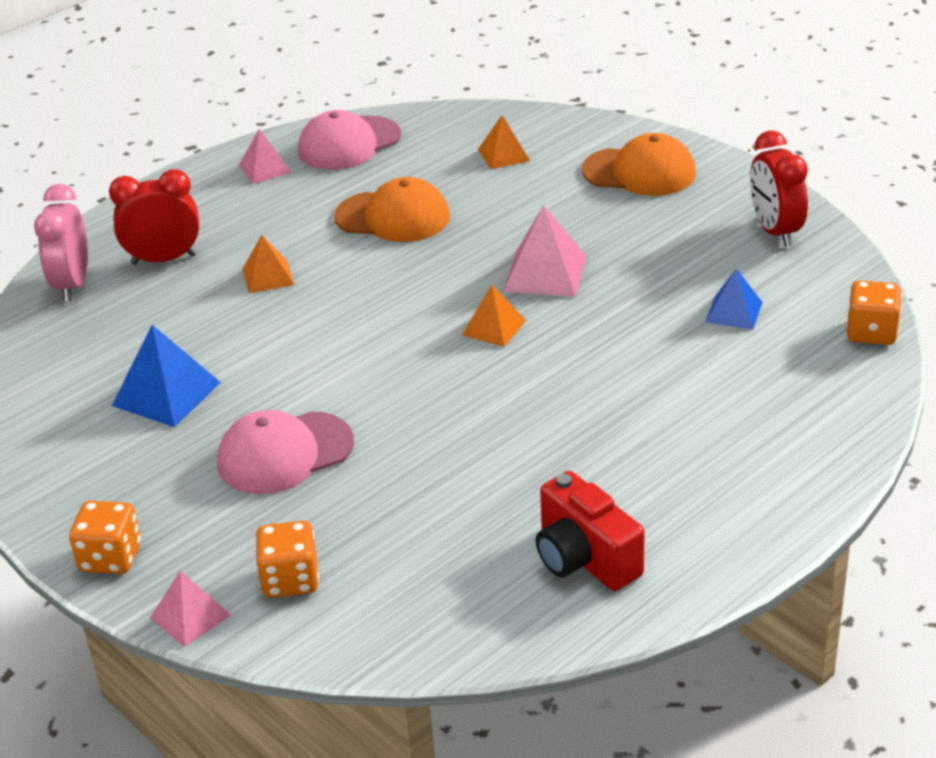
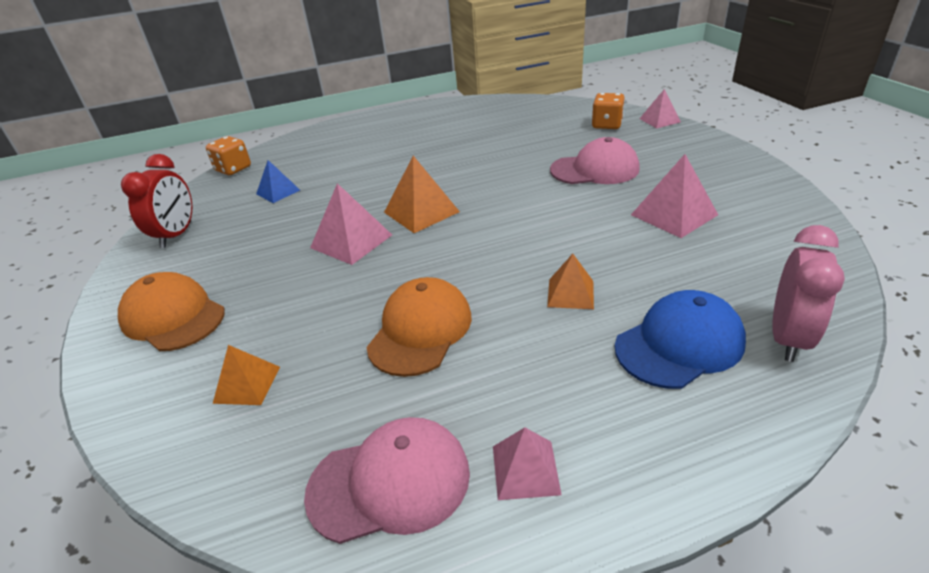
camera: 155 degrees left, 0 degrees up
orange dice [69,501,141,574] -> none
red clock [109,169,199,265] -> blue cap [615,290,746,389]
blue pyramid [112,325,221,427] -> pink pyramid [631,154,718,238]
orange cap [334,177,450,242] -> orange cap turned 75 degrees clockwise [367,277,472,377]
orange pyramid [462,285,526,347] -> orange pyramid [384,156,460,233], size x1.57
red camera [536,471,645,591] -> none

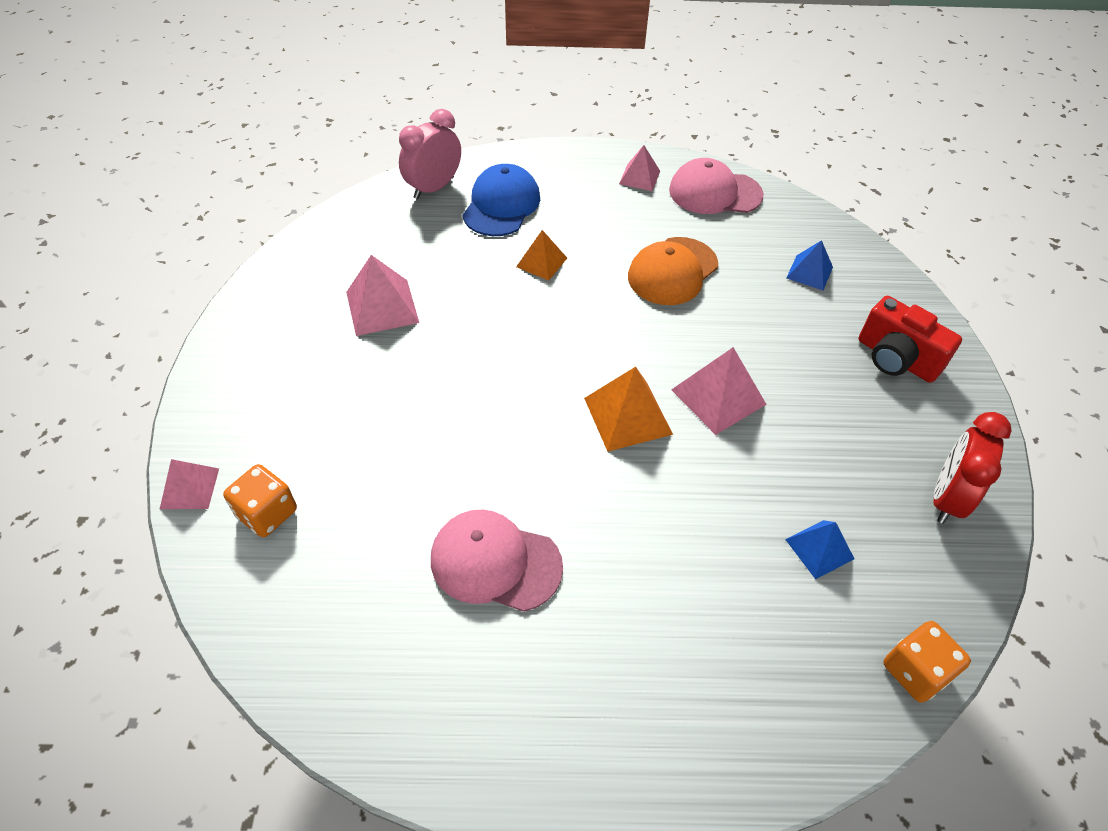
camera: 165 degrees left, 15 degrees up
orange cap [118,272,225,351] -> red camera [858,296,962,383]
orange pyramid [213,345,280,405] -> blue pyramid [786,240,833,290]
pink cap [550,137,640,184] -> pink cap moved to [431,509,563,612]
blue cap [615,290,746,389] -> blue cap turned 120 degrees clockwise [462,164,540,236]

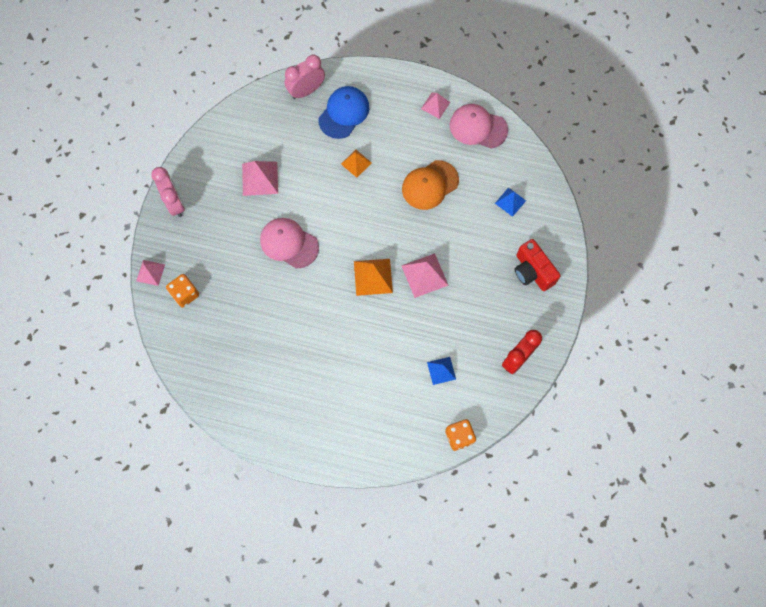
camera: 15 degrees right, 20 degrees up
pink cap [431,509,563,612] -> pink cap moved to [260,218,319,269]
none -> pink clock [151,167,185,217]

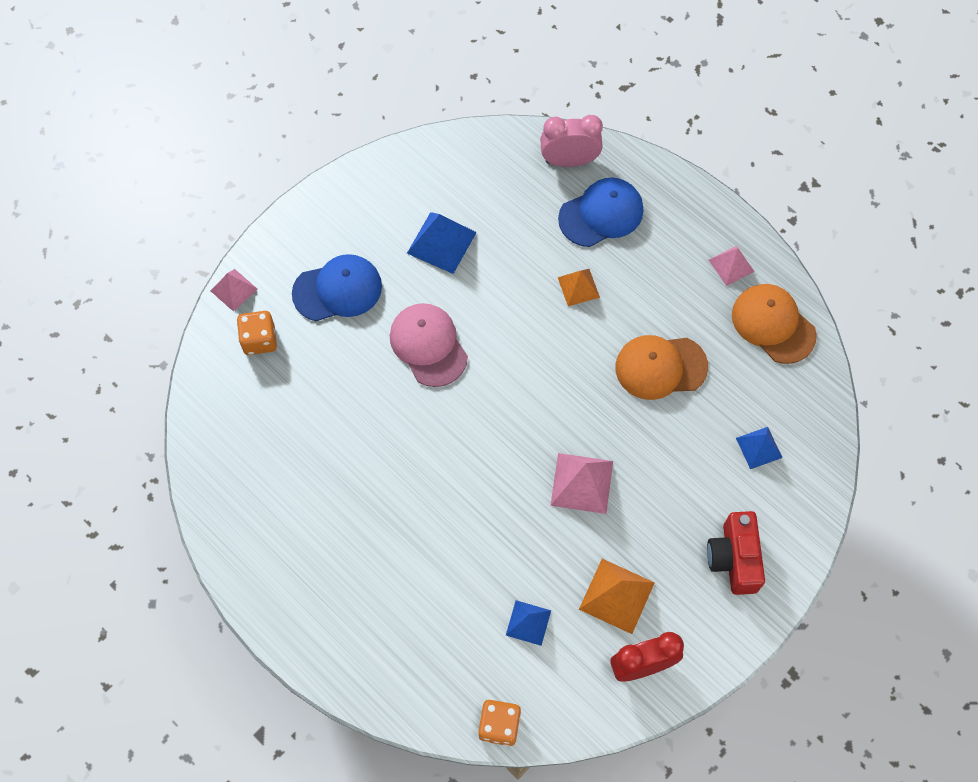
camera: 30 degrees right, 5 degrees down
pink clock [151,167,185,217] -> none
pink pyramid [242,161,278,196] -> blue pyramid [407,212,477,274]
orange pyramid [354,259,393,296] -> orange pyramid moved to [579,559,655,634]
pink cap [450,104,508,149] -> orange cap [732,284,817,364]
none -> blue cap [292,254,382,321]

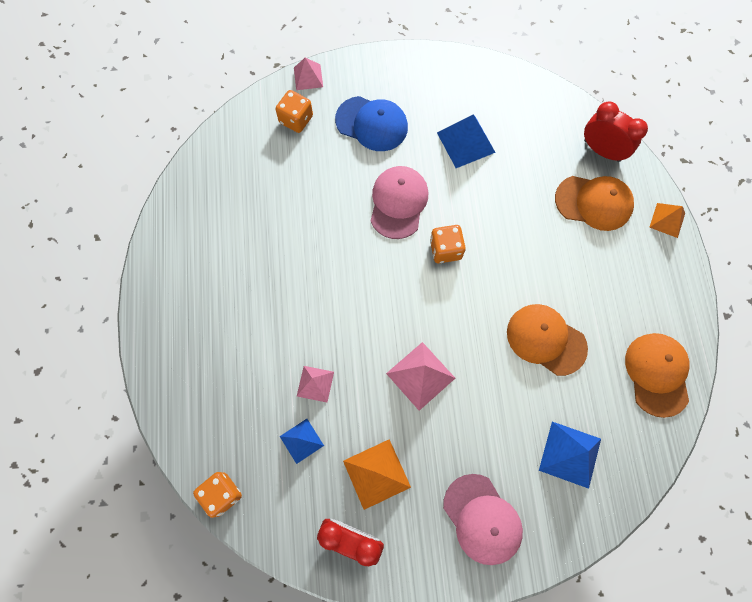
camera: 40 degrees right, 5 degrees up
pink clock [540,115,603,167] -> red clock [584,102,648,162]
blue cap [558,178,643,247] -> orange cap [555,176,634,231]
orange pyramid [558,269,600,306] -> orange pyramid moved to [649,203,685,238]
red camera [707,511,765,595] -> pink cap [443,474,523,565]
pink pyramid [709,246,755,286] -> pink pyramid moved to [297,366,334,402]
blue pyramid [736,427,783,469] -> blue pyramid [539,422,601,489], size x1.57
none -> orange dice [430,225,466,263]

